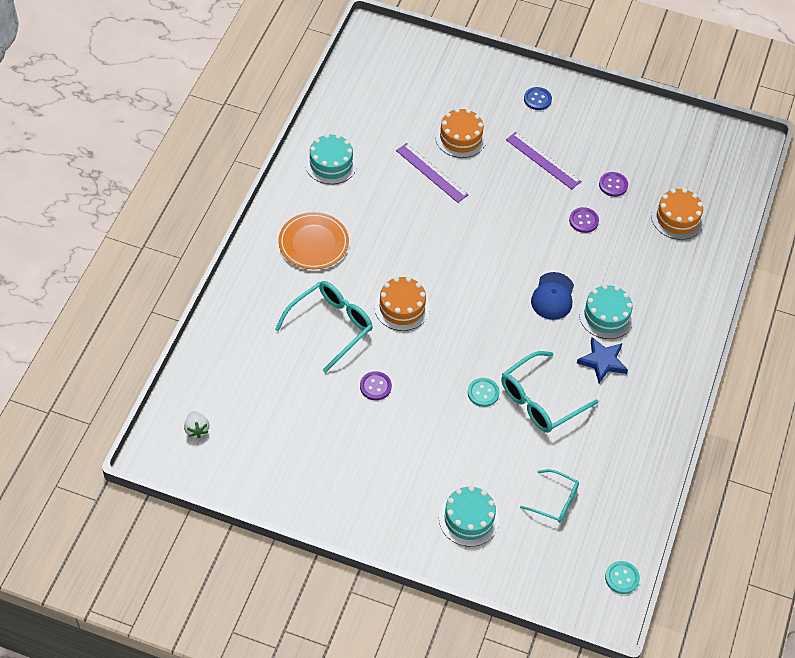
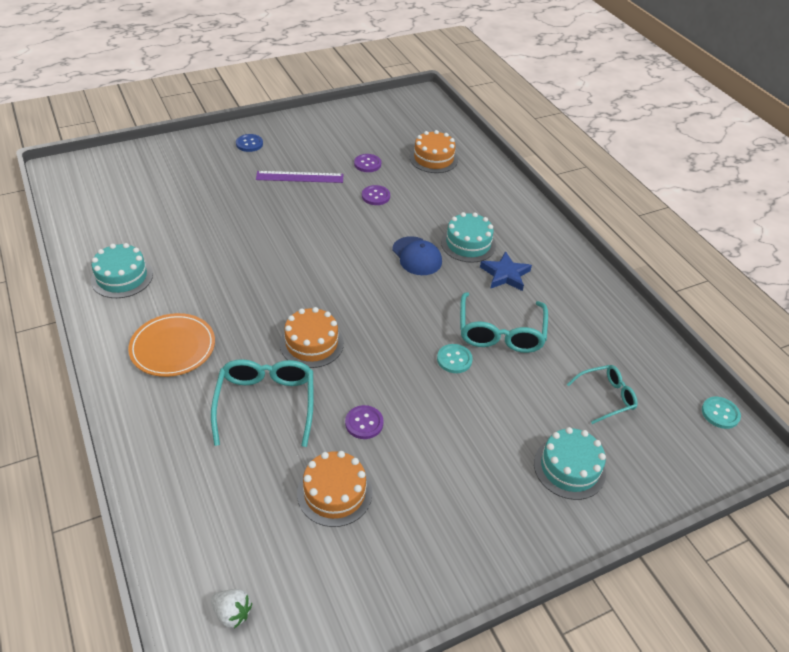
camera: 45 degrees left, 10 degrees down
purple ruler [396,143,468,203] -> none
orange cake [435,108,487,158] -> orange cake moved to [297,451,372,527]

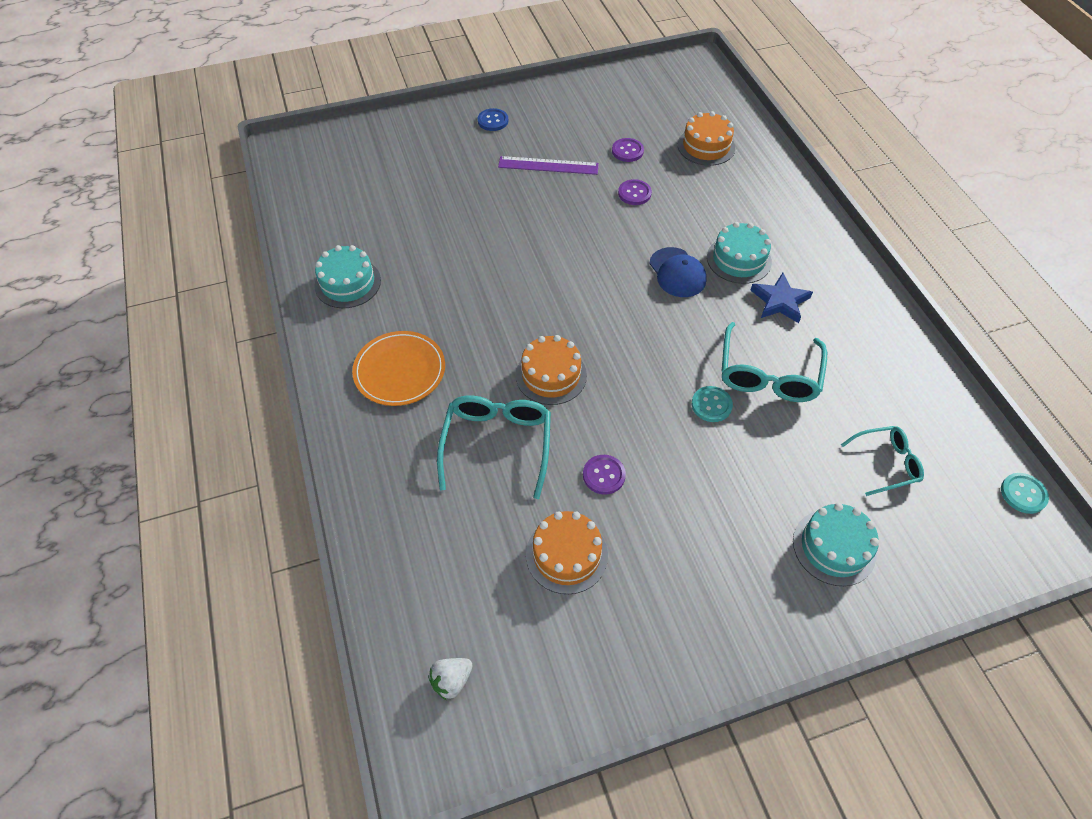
camera: 10 degrees right, 10 degrees up
white strawberry [211,589,252,629] -> white strawberry turned 105 degrees clockwise [429,658,473,700]

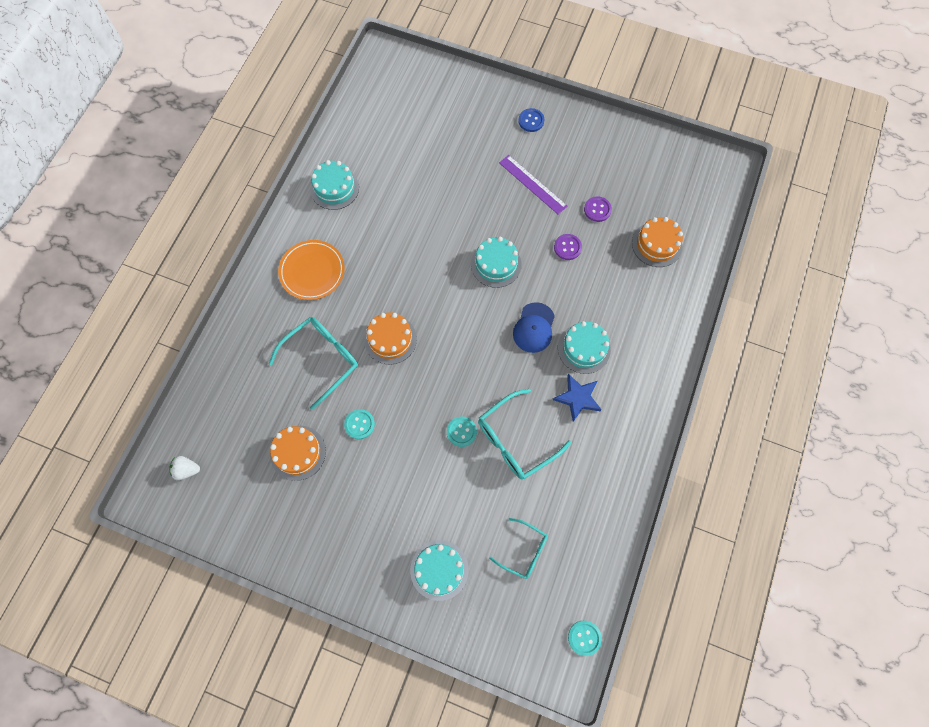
camera: 40 degrees right, 15 degrees up
purple button [583,455,626,495] -> turquoise button [344,409,375,439]
none -> turquoise cake [471,237,522,288]

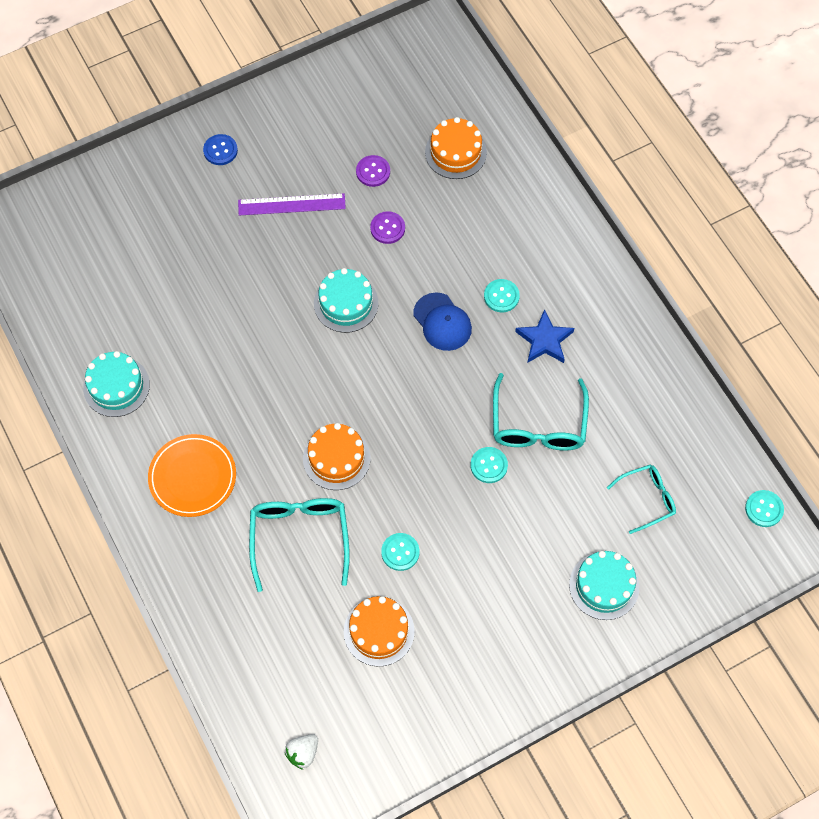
camera: 50 degrees left, 5 degrees down
turquoise cake [558,321,611,374] -> turquoise button [484,279,520,312]

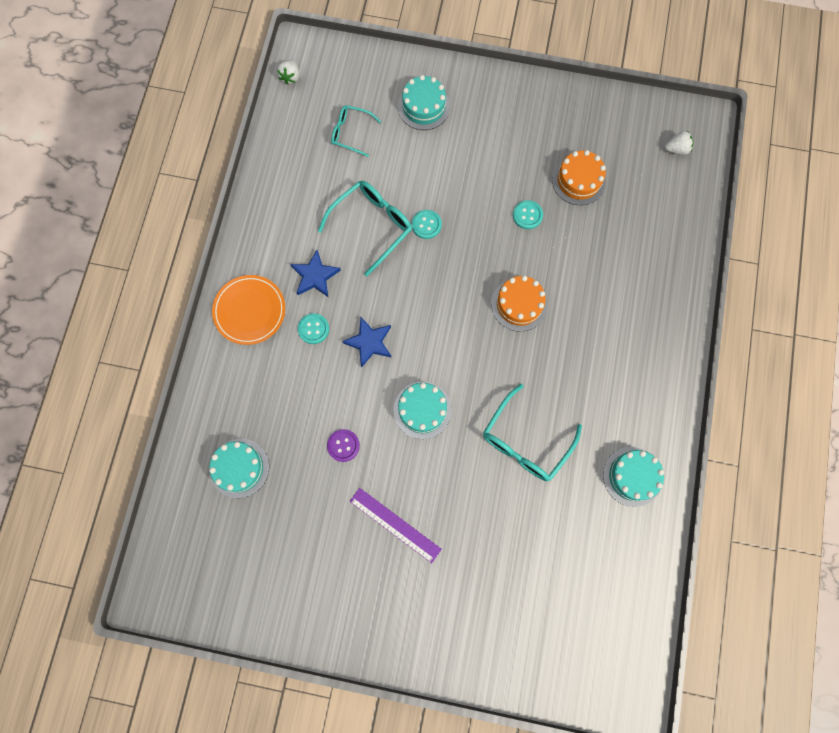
camera: 140 degrees left, 10 degrees up
orange plate [148,434,236,517] -> orange plate moved to [212,275,285,345]
blue button [203,134,238,165] -> none
turquoise glasses [249,498,350,592] -> turquoise glasses moved to [483,384,582,481]
purple button [356,155,390,187] -> none
blue cap [413,292,472,351] -> blue star [342,317,391,368]
orange cake [425,117,487,179] -> turquoise cake [209,439,269,498]
turquoise button [745,490,784,527] -> white strawberry [277,59,299,85]

